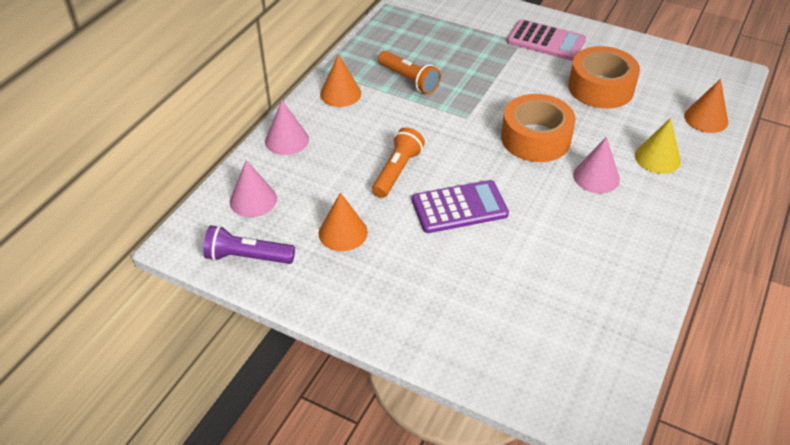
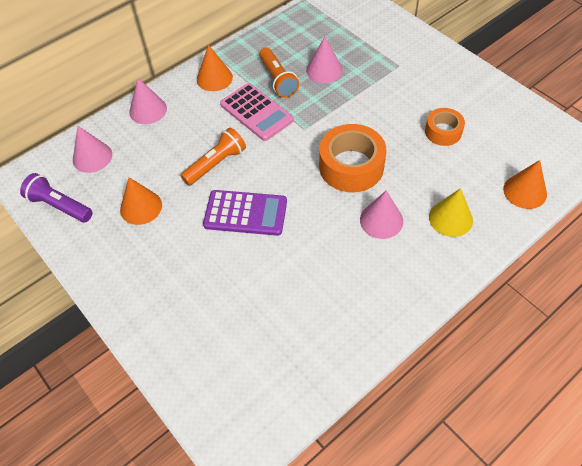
camera: 25 degrees right, 10 degrees up
pink calculator [507,19,586,61] -> pink calculator moved to [220,83,294,141]
orange tape [568,46,640,109] -> orange tape [425,108,465,146], size x0.58
none -> pink cone [306,37,343,83]

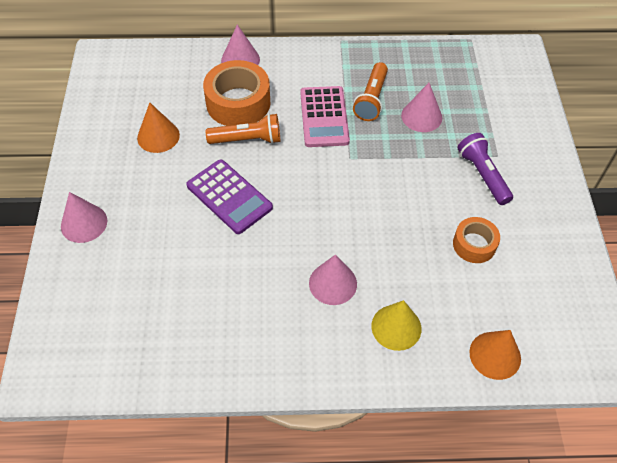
camera: 35 degrees right, 0 degrees up
purple flashlight [20,173,93,222] -> purple flashlight moved to [457,133,513,205]
pink cone [73,126,112,173] -> pink cone moved to [61,192,107,243]
orange cone [197,45,233,91] -> none
orange tape [319,124,386,192] -> orange tape moved to [203,60,270,126]

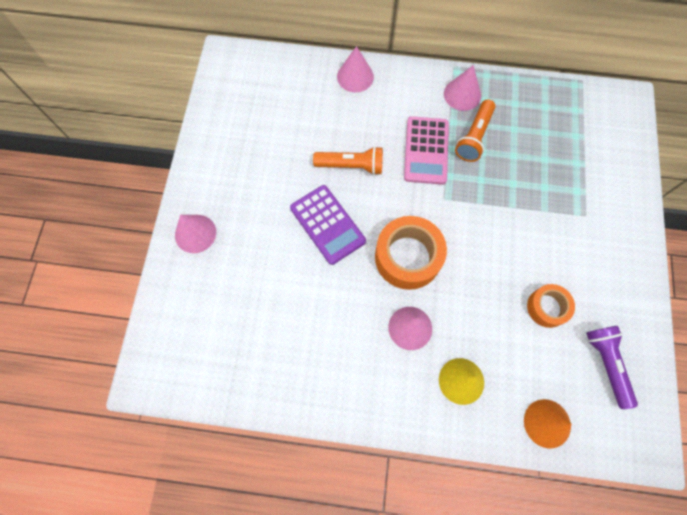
camera: 10 degrees right, 15 degrees up
orange cone [137,102,180,153] -> none
orange tape [203,60,270,126] -> orange tape moved to [375,216,447,290]
pink cone [401,83,442,132] -> pink cone moved to [444,65,481,111]
purple flashlight [457,133,513,205] -> purple flashlight moved to [586,326,638,409]

